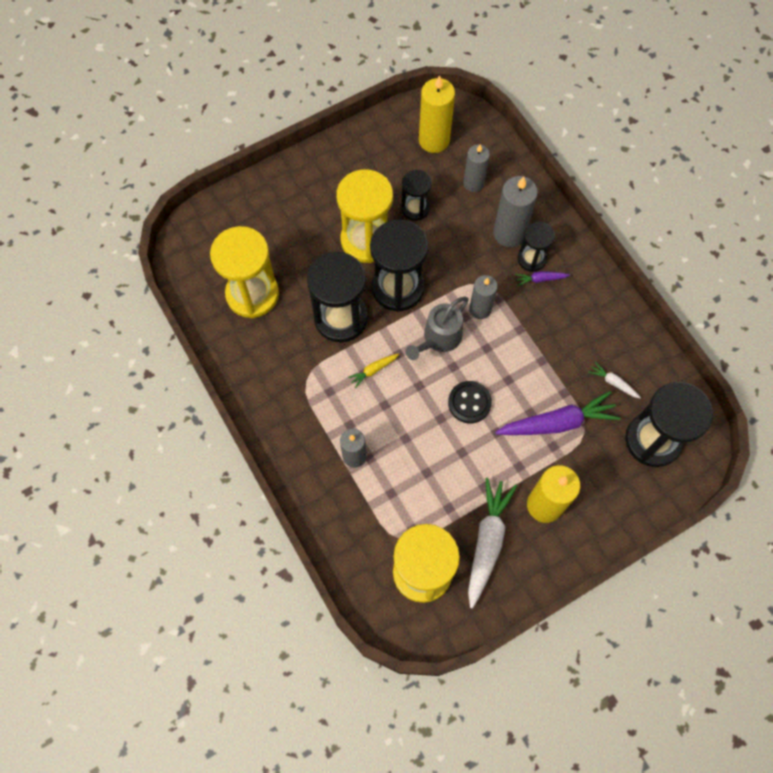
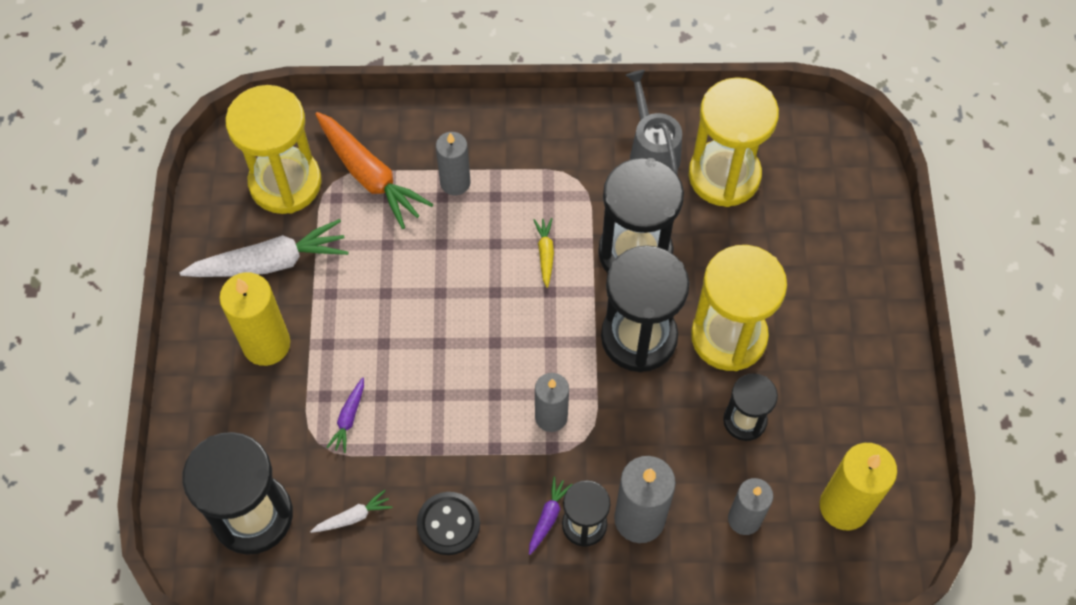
camera: 120 degrees right, 5 degrees down
grey watering can [405,297,469,360] -> grey watering can moved to [626,70,682,175]
black button [448,381,492,423] -> black button moved to [417,492,480,555]
white carrot [468,477,517,609] -> white carrot turned 60 degrees counterclockwise [180,219,348,277]
purple carrot [495,391,621,435] -> purple carrot [326,377,364,453], size x0.47
none -> orange carrot [315,112,433,229]

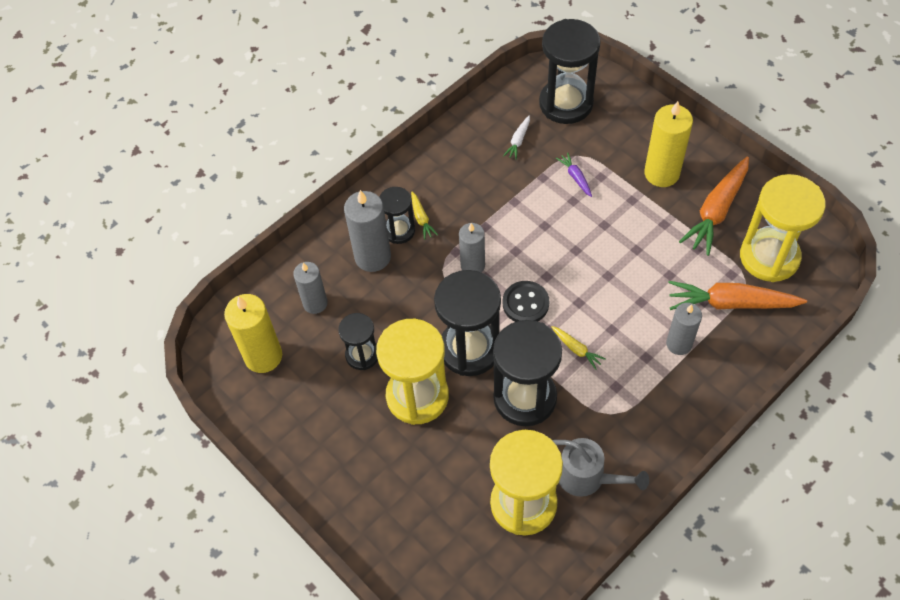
camera: 140 degrees right, 5 degrees down
white carrot [180,219,348,277] -> orange carrot [679,157,749,256]
black button [417,492,480,555] -> black button moved to [503,281,549,322]
purple carrot [529,477,573,555] -> yellow carrot [411,192,438,240]

